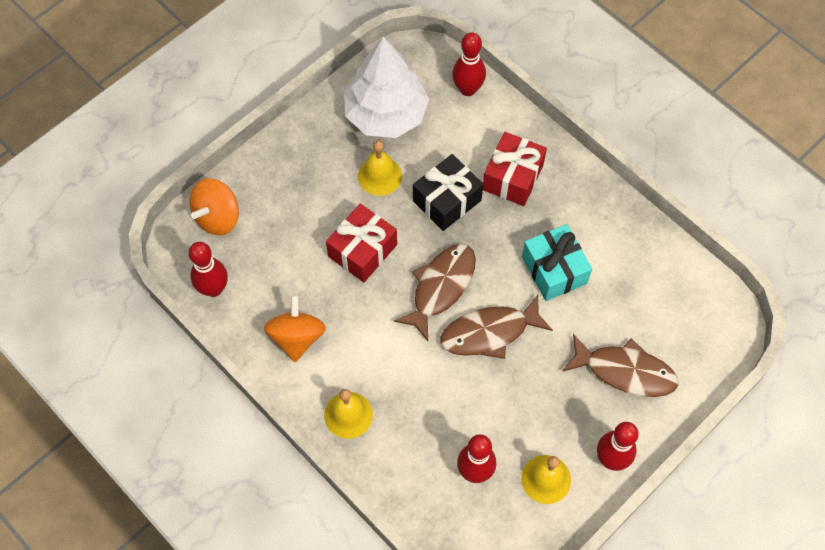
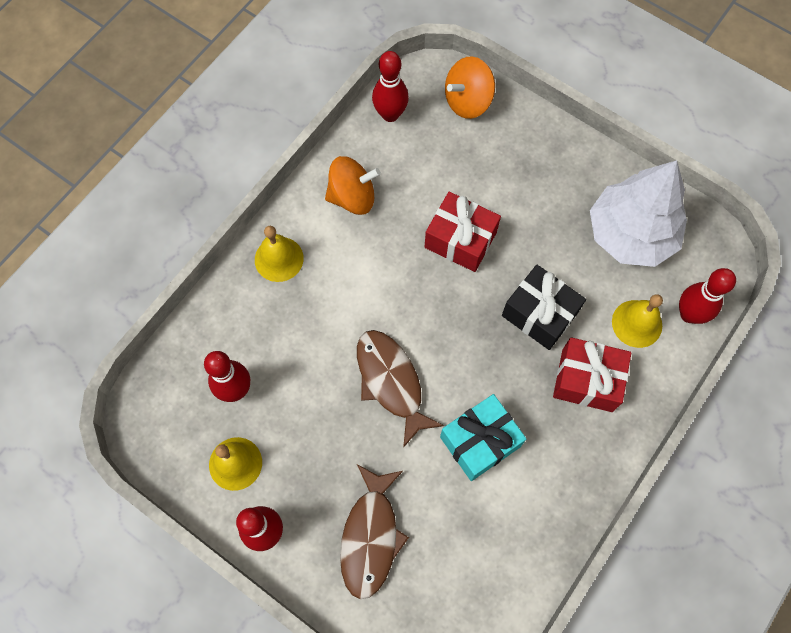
camera: 80 degrees right, 5 degrees up
orange spinning top [190,179,239,235] -> orange spinning top turned 60 degrees counterclockwise [445,56,495,119]
yellow bell [358,141,402,196] -> yellow bell moved to [612,294,663,348]
brown fish [393,244,476,341] -> none

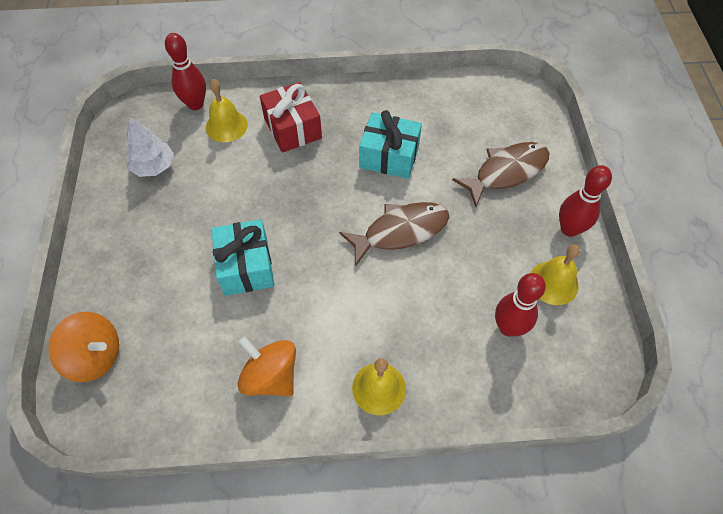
camera: 130 degrees left, 10 degrees down
brown fish [357,330,444,448] -> brown fish turned 135 degrees counterclockwise [339,202,449,267]
red bowling pin [372,51,409,122] -> none
red gift [425,192,501,272] -> turquoise gift [211,219,274,296]
black gift [502,265,586,350] -> none
white tree [590,160,687,267] -> white tree [126,117,174,177], size x0.54

